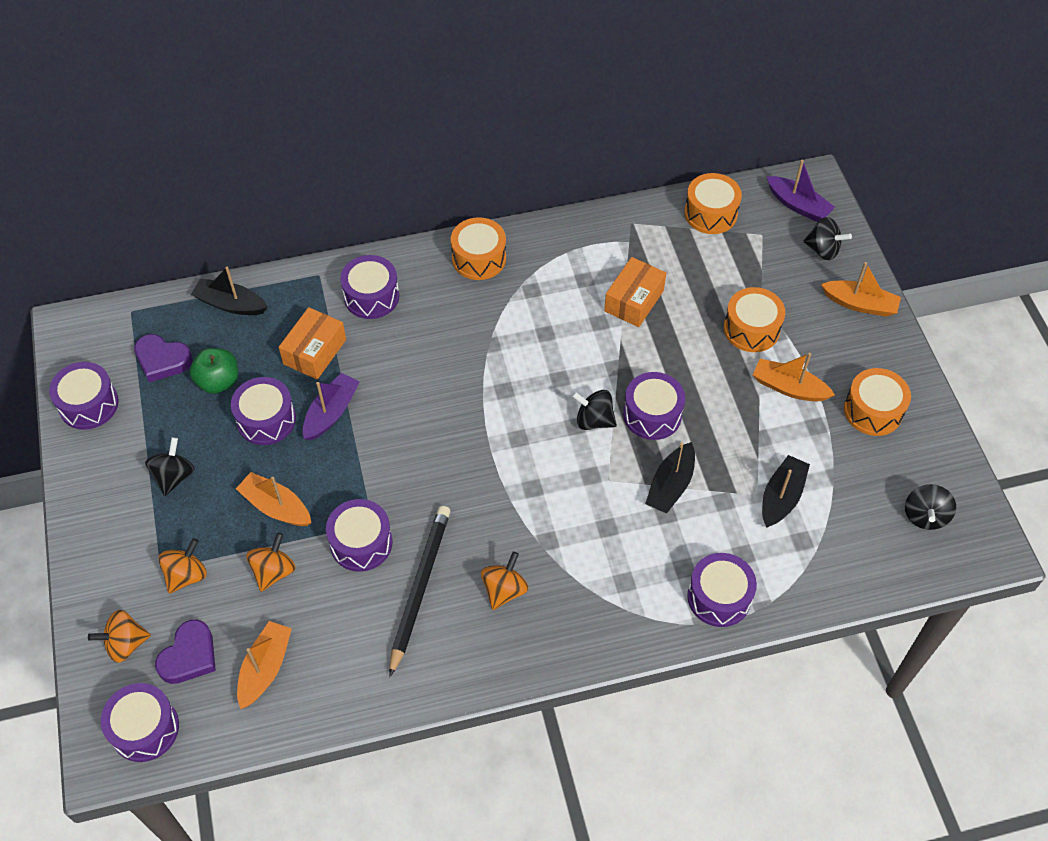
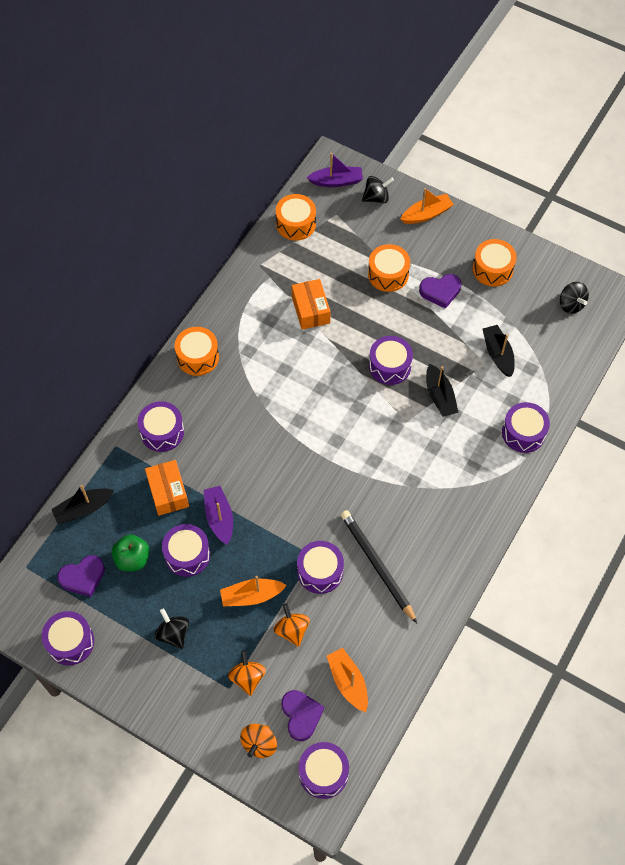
camera: 45 degrees left, 5 degrees up
orange spinning top [481,552,528,610] -> none
black spinning top [572,390,617,430] -> none
orange boat [753,353,835,402] -> purple heart [419,274,461,309]

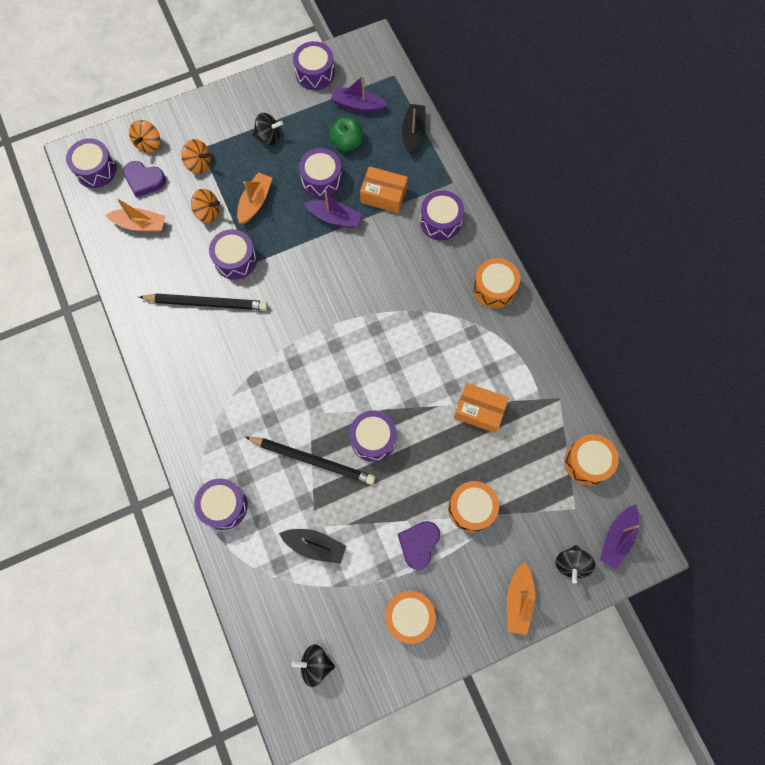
camera: 125 degrees right, 10 degrees up
purple heart [57,555,105,597] -> purple boat [331,75,388,112]
orange spinning top [240,724,277,758] -> orange spinning top turned 135 degrees counterclockwise [129,120,160,153]
black boat [426,364,459,417] -> black pencil [245,437,375,485]

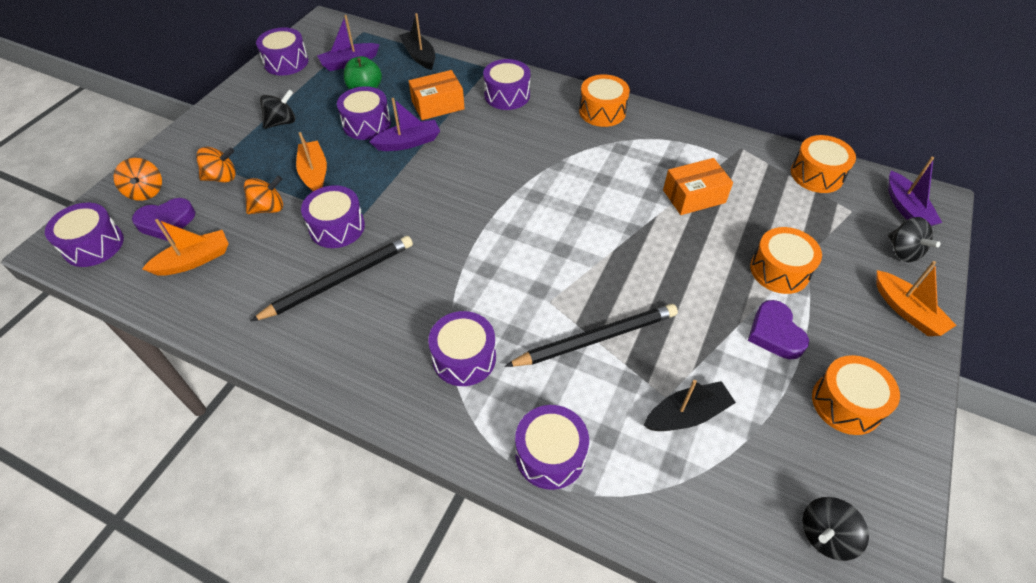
camera: 40 degrees left, 20 degrees down
purple drum [349,410,397,462] -> purple drum moved to [428,311,496,386]

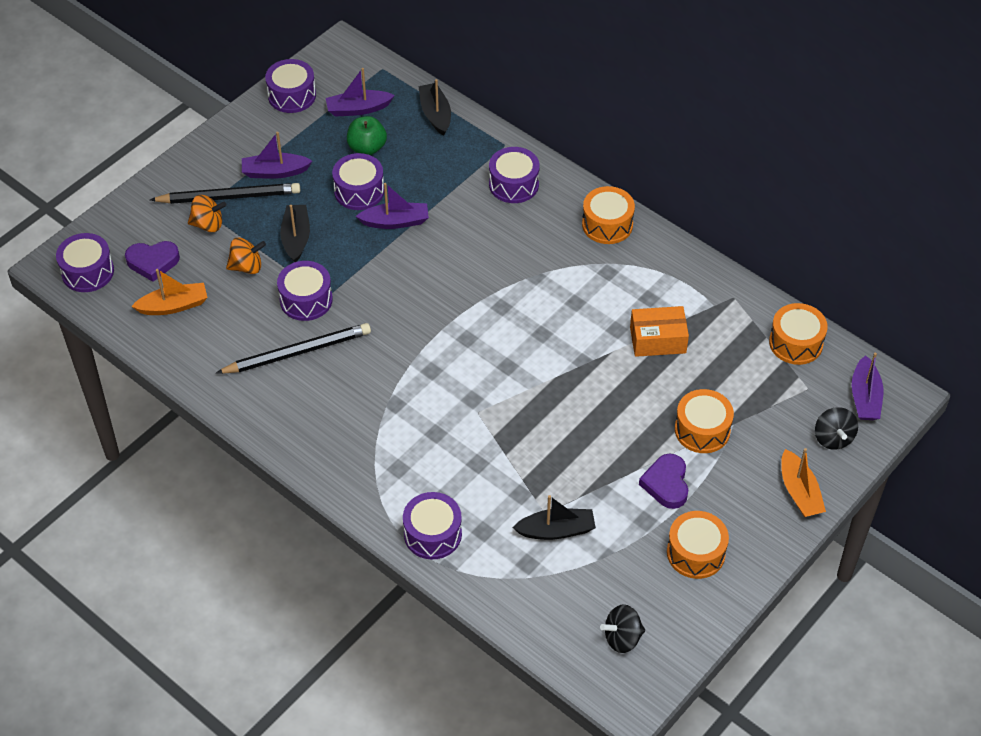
camera: 15 degrees right, 0 degrees up
orange spinning top [114,158,162,201] -> none
black spinning top [260,89,295,129] -> purple boat [242,132,312,179]
orange boat [296,132,327,191] -> black boat [280,205,310,262]
orange box [409,70,465,120] -> none
purple drum [428,311,496,386] -> none
black pencil [505,304,678,367] -> black pencil moved to [150,183,300,204]

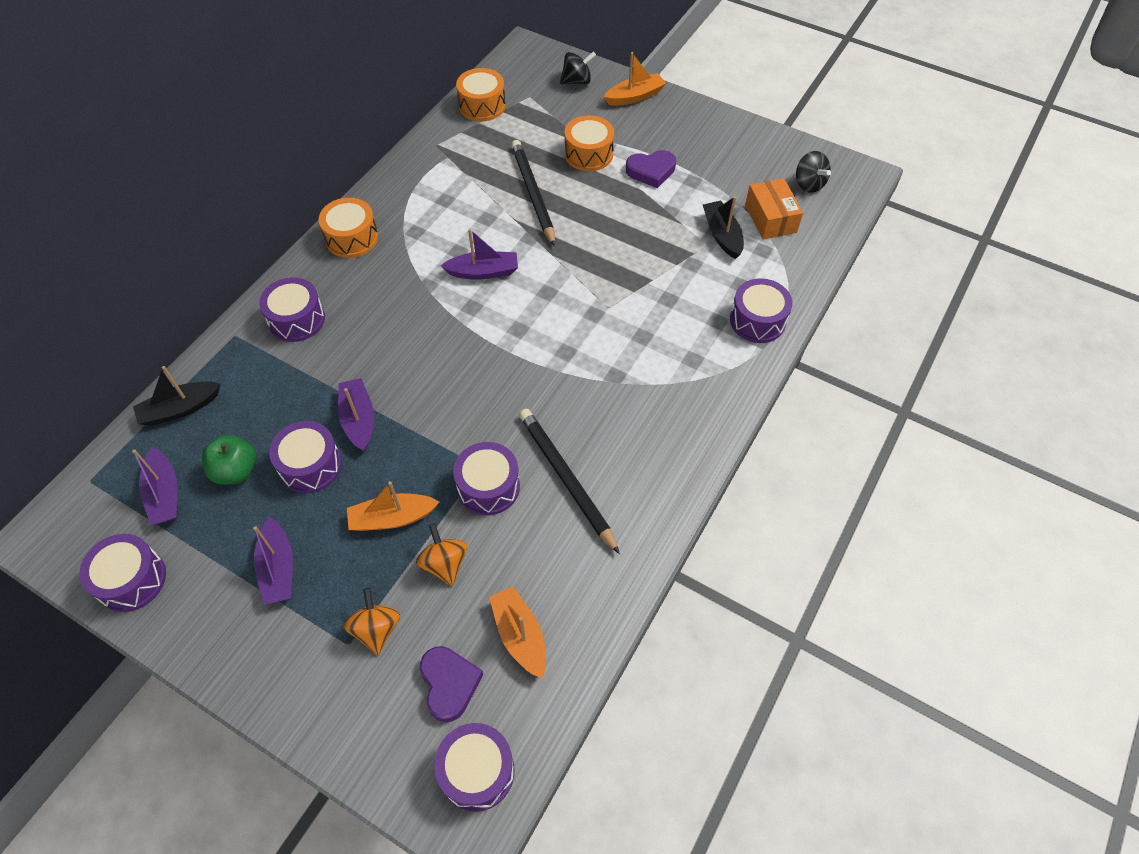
camera: 100 degrees left, 5 degrees up
black pencil [150,183,300,204] -> black pencil moved to [511,140,555,247]
black boat [280,205,310,262] -> orange boat [347,481,439,531]
orange box [630,306,689,357] -> orange box moved to [745,178,803,240]
orange drum [667,511,729,579] -> none
purple boat [852,353,883,420] -> purple boat moved to [441,229,518,280]

